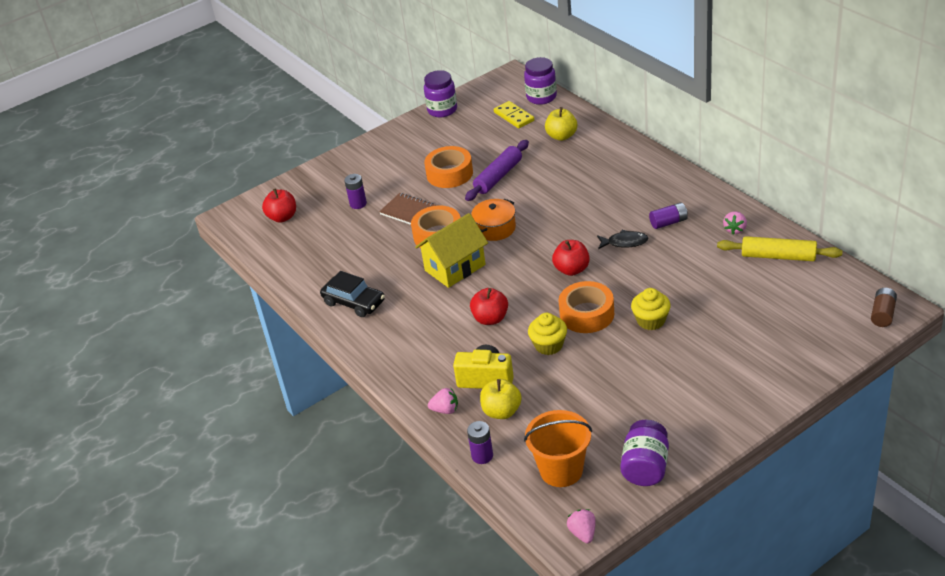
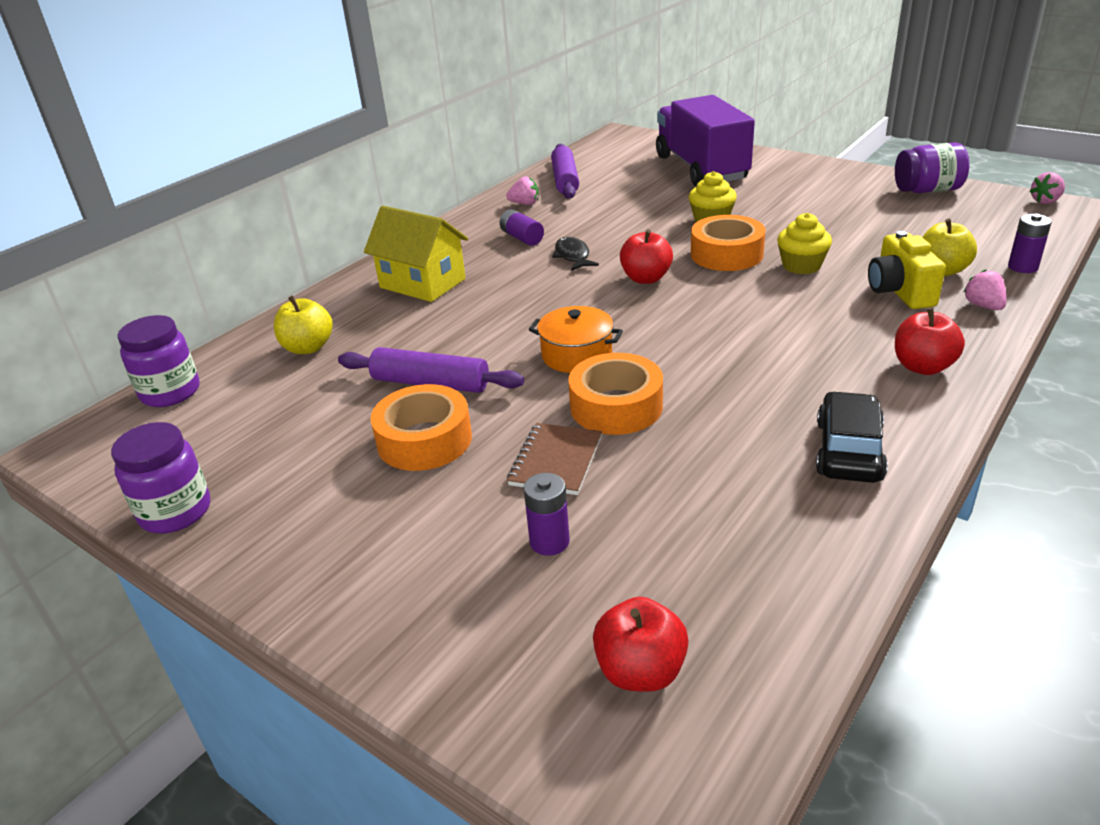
camera: 110 degrees left, 5 degrees down
yellow house [415,213,488,288] -> yellow house moved to [364,206,468,302]
red apple [470,288,508,325] -> red apple moved to [895,307,965,375]
yellow domino [494,101,534,128] -> none
orange bucket [524,410,592,487] -> none
yellow rolling pin [717,236,843,261] -> purple rolling pin [551,144,579,199]
brown battery [871,288,897,327] -> none
none -> purple truck [656,95,755,186]

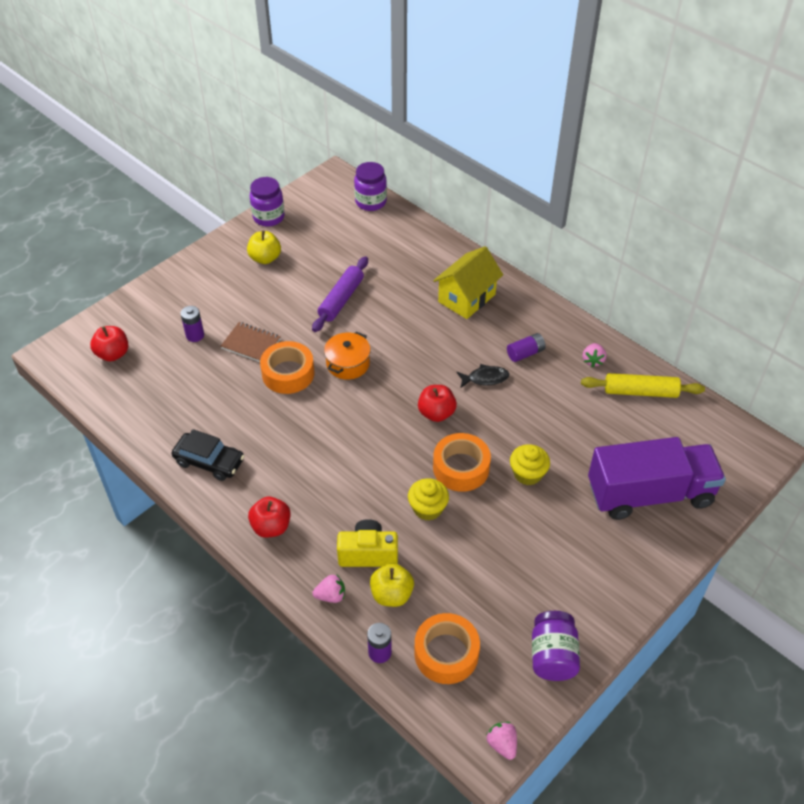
camera: 95 degrees right, 15 degrees up
yellow apple [274,295,333,354] -> yellow apple moved to [247,230,281,264]
orange tape [370,384,472,471] -> orange tape moved to [414,613,480,684]
purple rolling pin [551,144,579,199] -> yellow rolling pin [581,373,705,398]

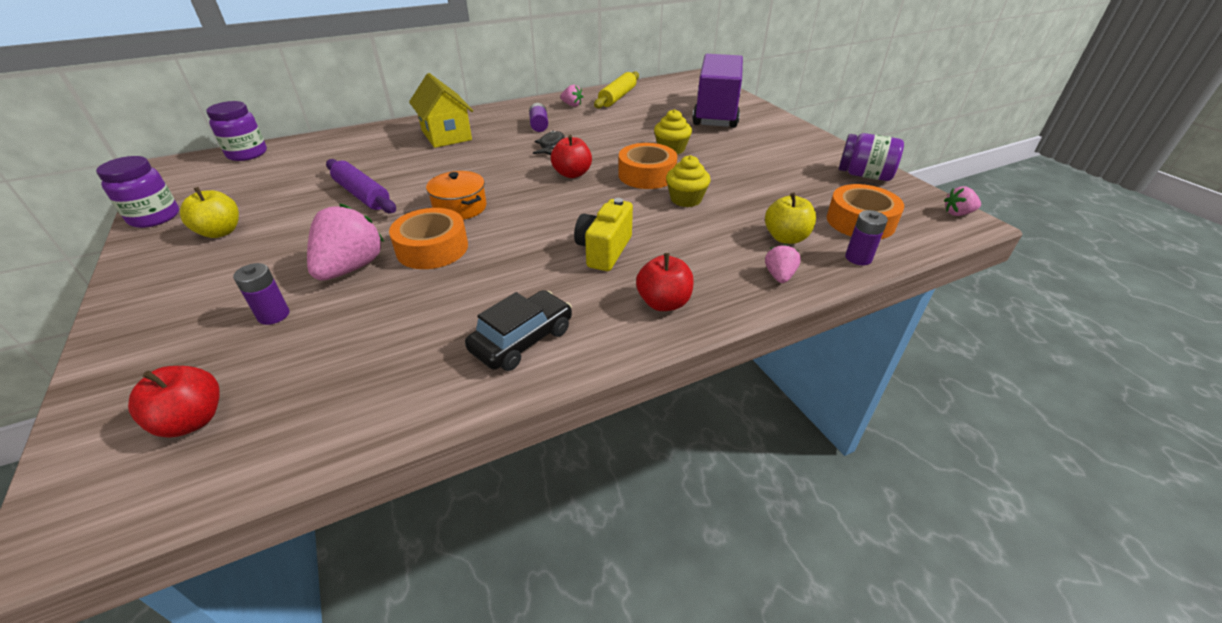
camera: 70 degrees left, 10 degrees down
brown notebook [221,322,281,362] -> pink strawberry [307,204,384,281]
yellow camera [337,519,398,567] -> yellow camera moved to [574,198,633,271]

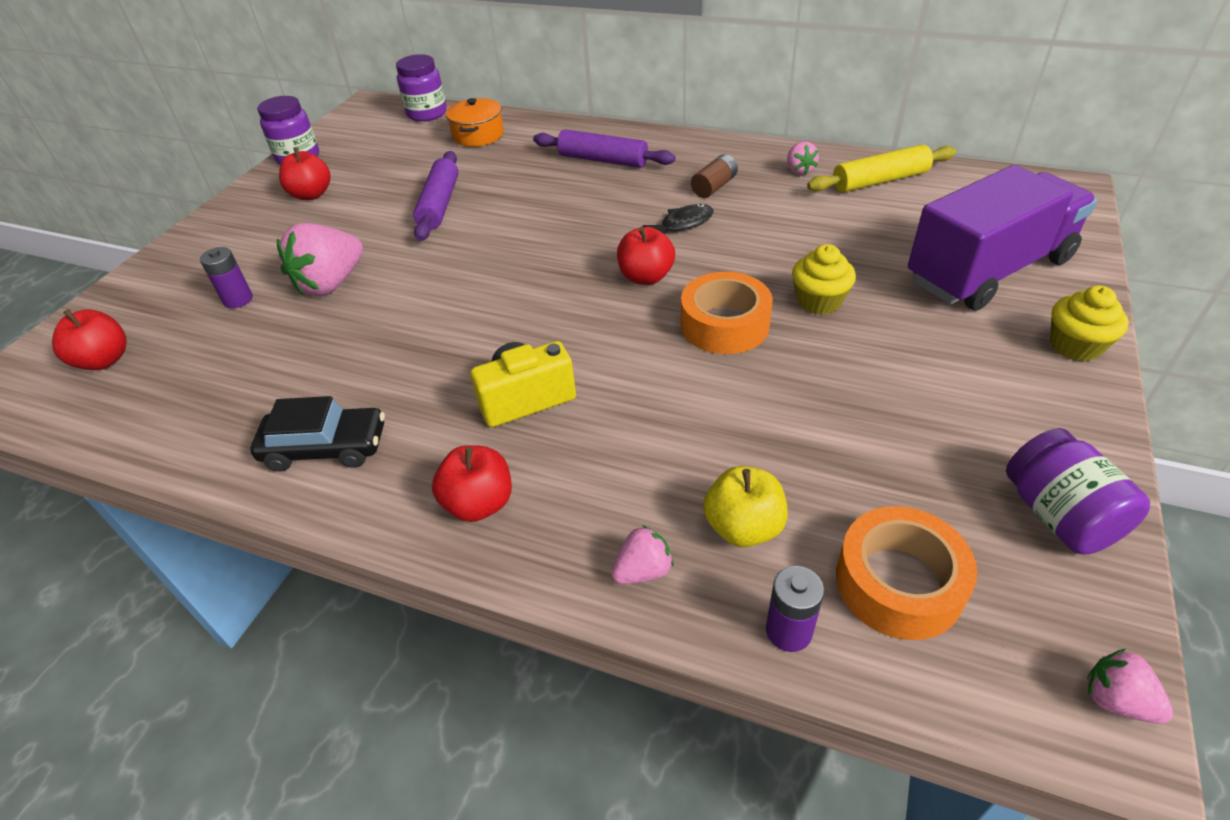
camera: 50 degrees right, 5 degrees up
yellow apple [180,187,239,238] -> red apple [279,147,331,200]
pink strawberry [307,204,384,281] -> pink strawberry turned 150 degrees clockwise [277,223,363,296]
orange tape [389,208,468,269] -> none
yellow house [409,73,473,148] -> purple rolling pin [533,129,675,168]
orange pot [426,171,487,220] -> orange pot moved to [446,98,504,147]
purple battery [529,103,548,132] -> brown battery [691,154,738,198]
yellow cupcake [666,155,711,207] -> yellow cupcake moved to [1050,285,1129,361]

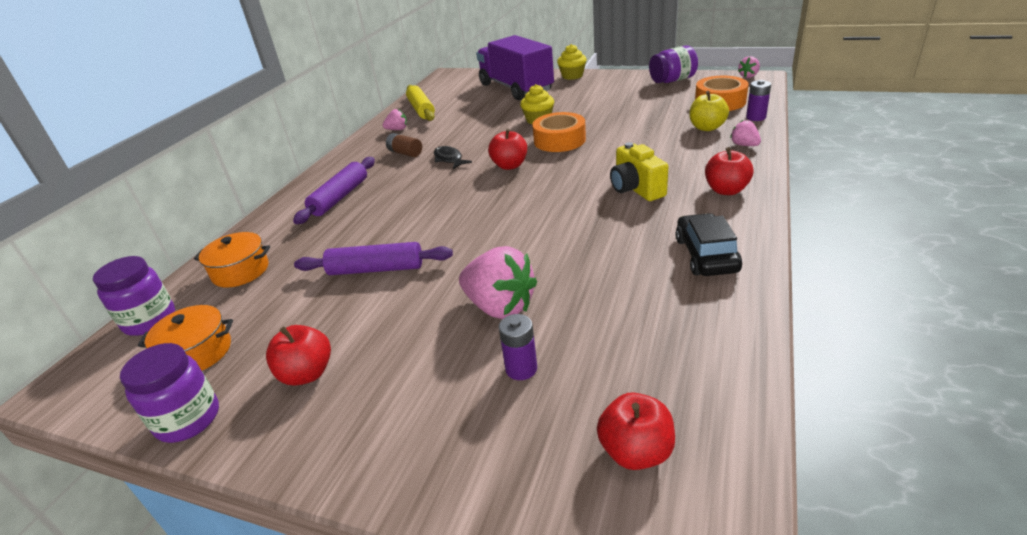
camera: 90 degrees left, 10 degrees down
none -> orange pot [138,305,233,371]

